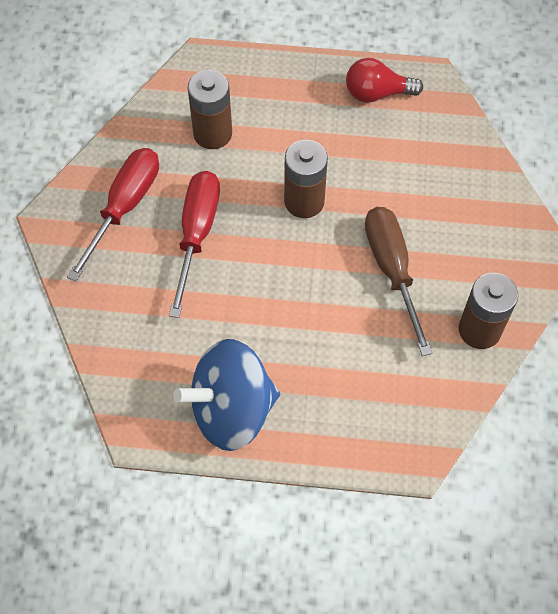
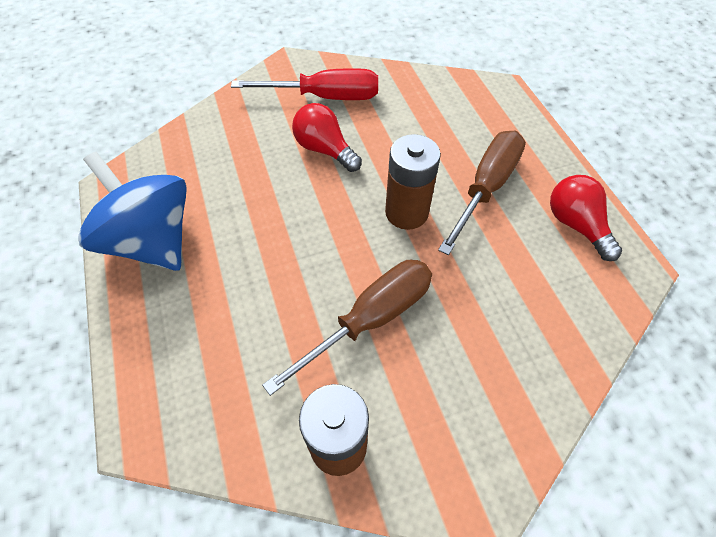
camera: 65 degrees right, 5 degrees down
red screwdriver [169,171,220,318] -> red light bulb [292,103,362,172]
brown battery [188,70,232,149] -> none
none -> brown screwdriver [438,131,526,255]

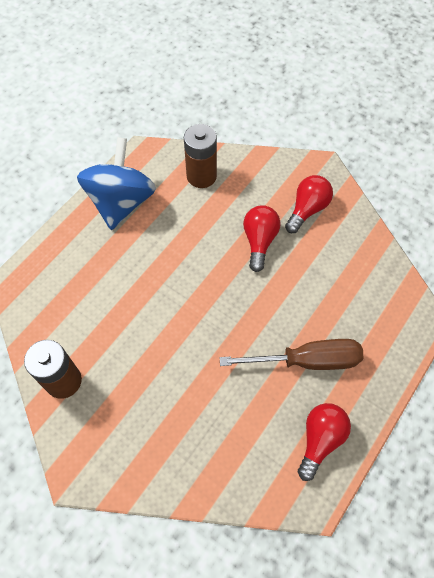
camera: 55 degrees right, 5 degrees up
red screwdriver [231,68,378,100] -> red light bulb [285,175,333,233]
brown screwdriver [262,260,432,396] -> none
brown battery [385,134,441,230] -> brown battery moved to [184,124,217,188]

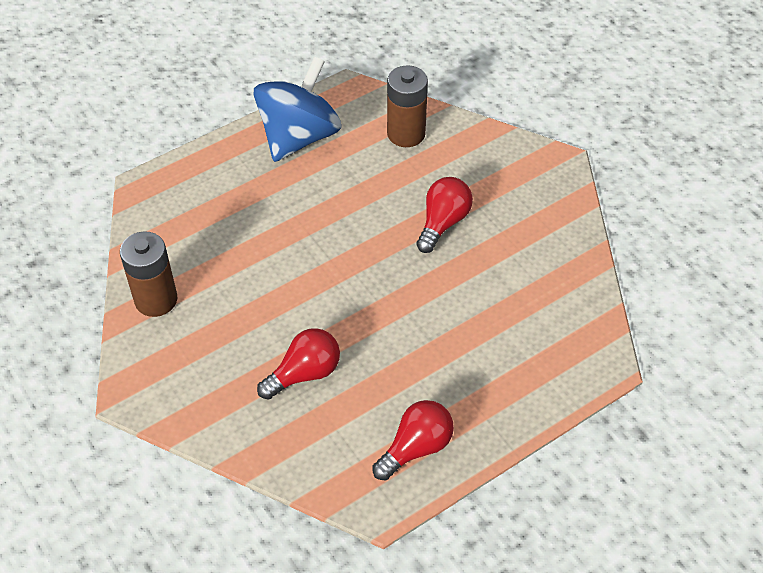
camera: 20 degrees right, 10 degrees down
brown screwdriver [220,339,363,370] -> none
red light bulb [285,175,333,233] -> red light bulb moved to [257,328,340,400]

